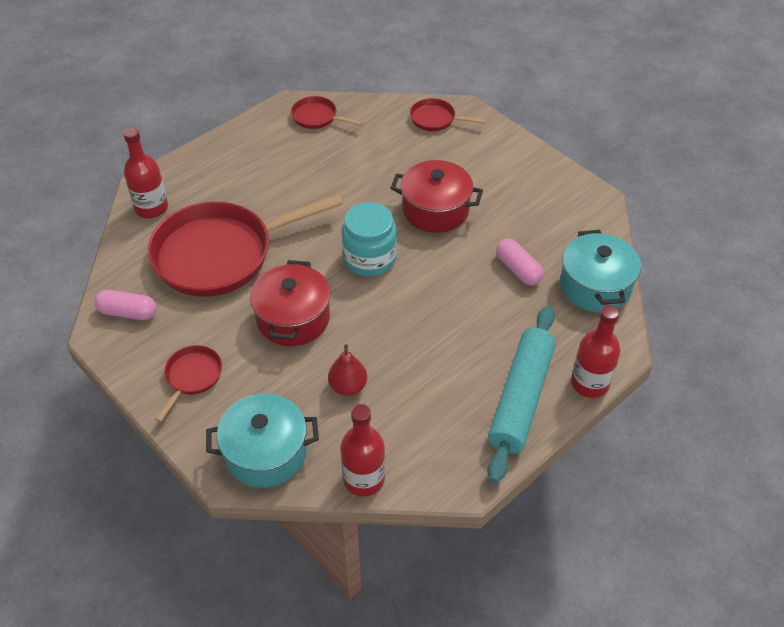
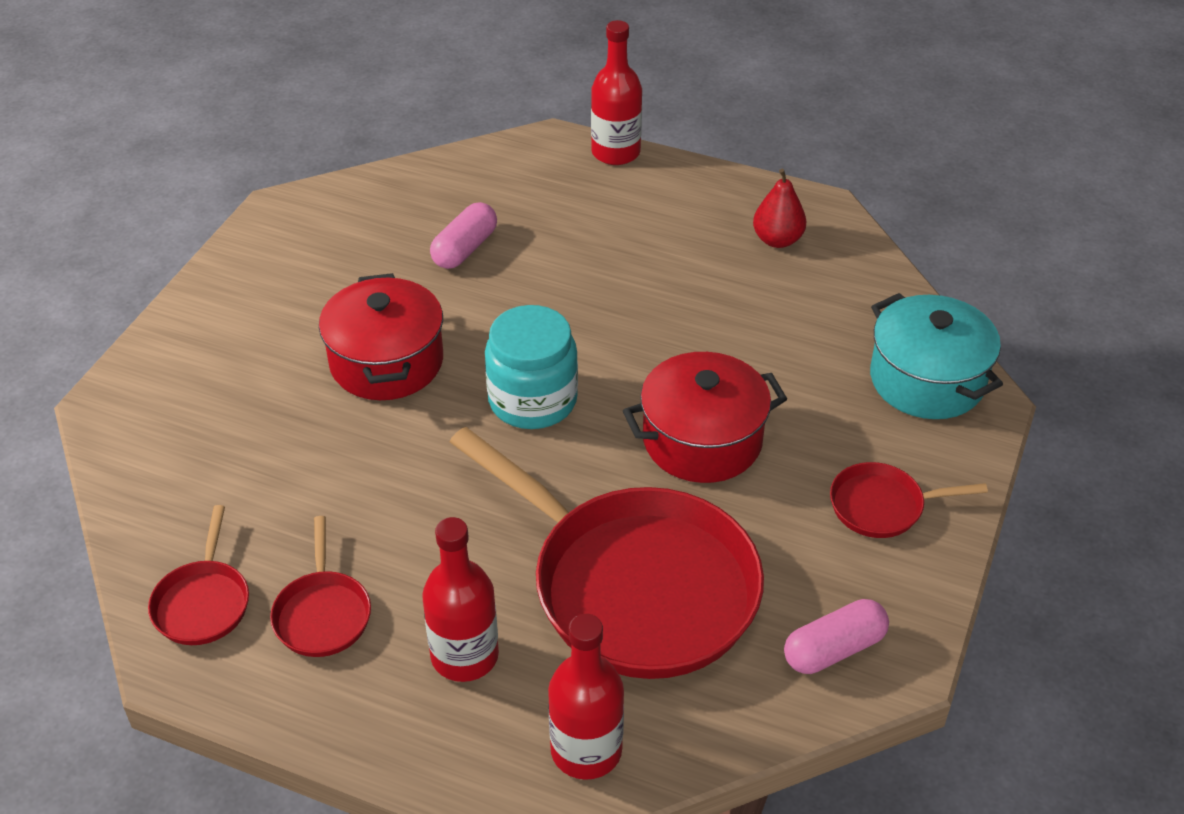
camera: 115 degrees left, 5 degrees down
pink capsule [94,290,157,320] -> pink capsule turned 75 degrees clockwise [784,599,889,674]
red pear [328,344,367,396] -> red pear moved to [753,169,807,248]
red bottle [341,404,385,496] -> red bottle moved to [422,517,499,682]
red pan [410,98,486,131] -> red pan moved to [270,516,371,657]
turquoise rolling pin [487,306,556,483] -> none
turquoise pot [560,230,641,313] -> none

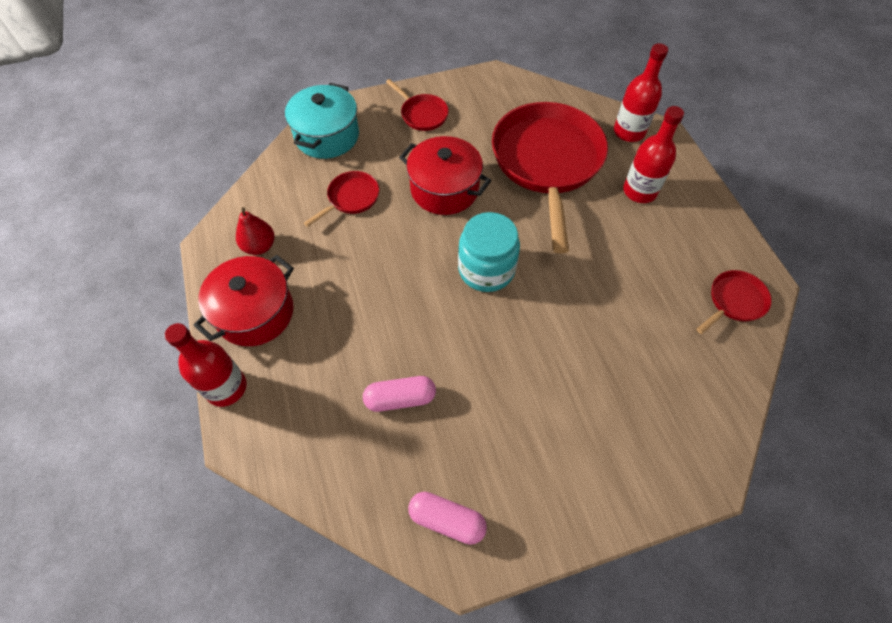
camera: 130 degrees left, 15 degrees up
red pan [270,516,371,657] -> red pan moved to [304,171,379,227]
red pot [319,273,443,400] -> red pot moved to [194,255,294,346]
pink capsule [784,599,889,674] -> pink capsule moved to [408,492,487,545]

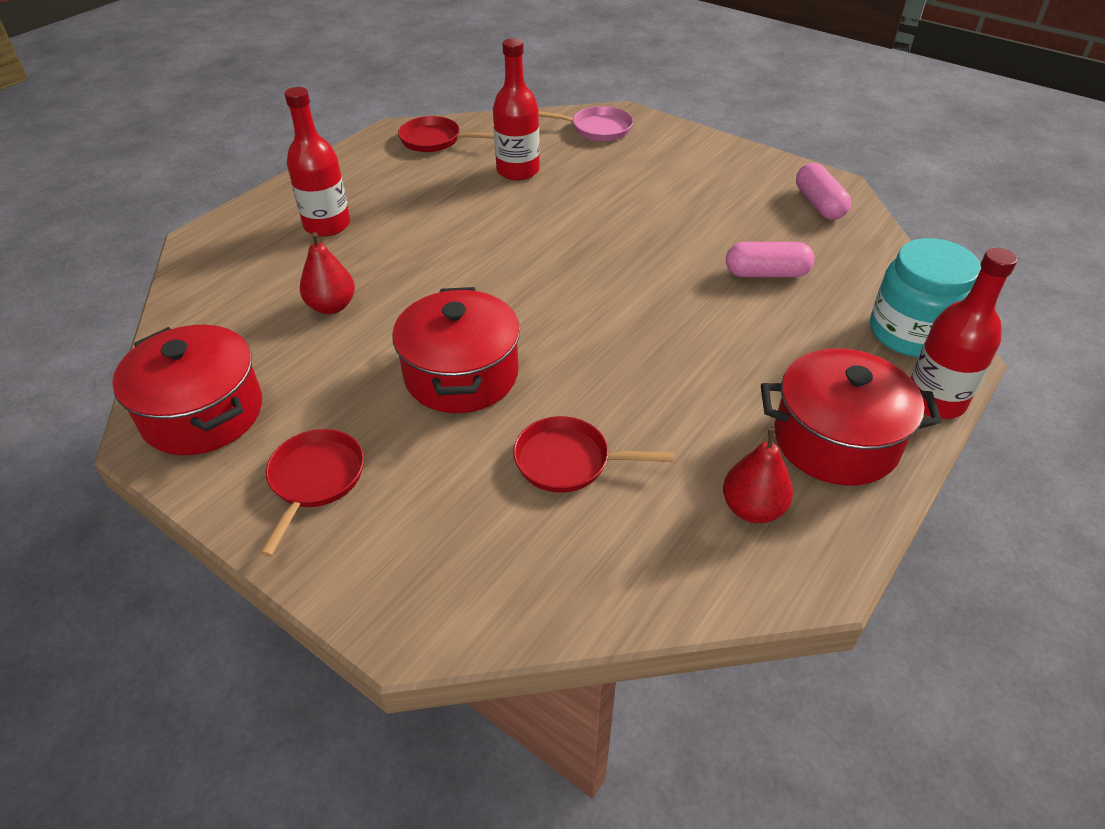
camera: 125 degrees left, 15 degrees down
turquoise pot [285,83,359,159] -> none
pink capsule [363,376,436,412] -> pink capsule turned 45 degrees counterclockwise [726,242,815,277]
turquoise jar [458,212,520,292] -> turquoise jar moved to [870,238,981,357]
red pan [492,102,608,253] -> red pear [300,232,355,314]
red bottle [614,43,668,142] -> red bottle moved to [493,38,540,181]
none -> red pot [112,325,262,455]
none -> pink pan [538,106,633,141]

